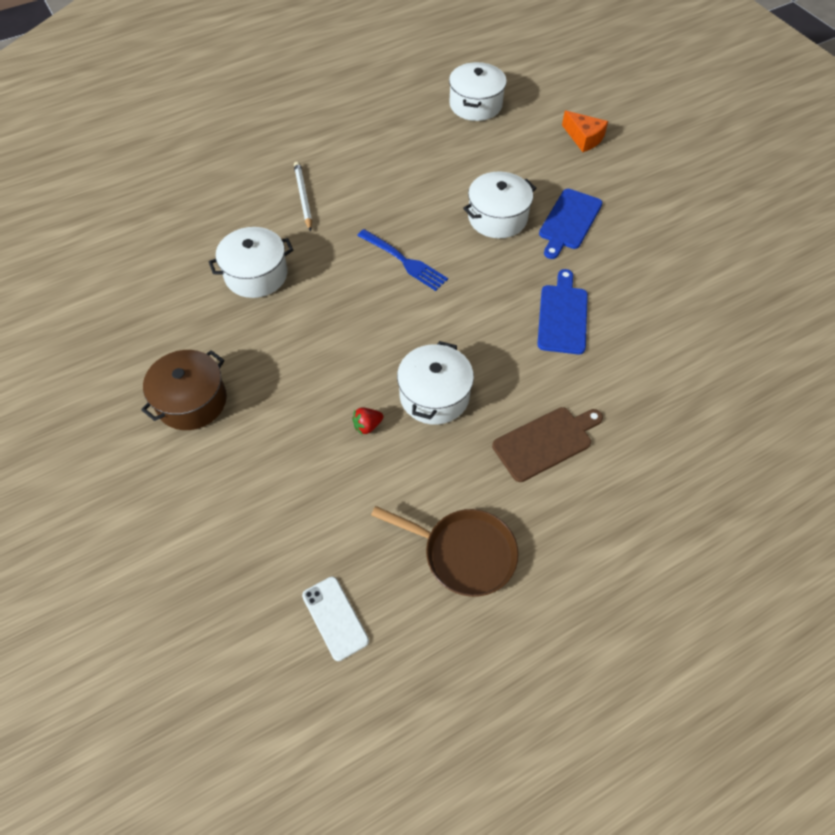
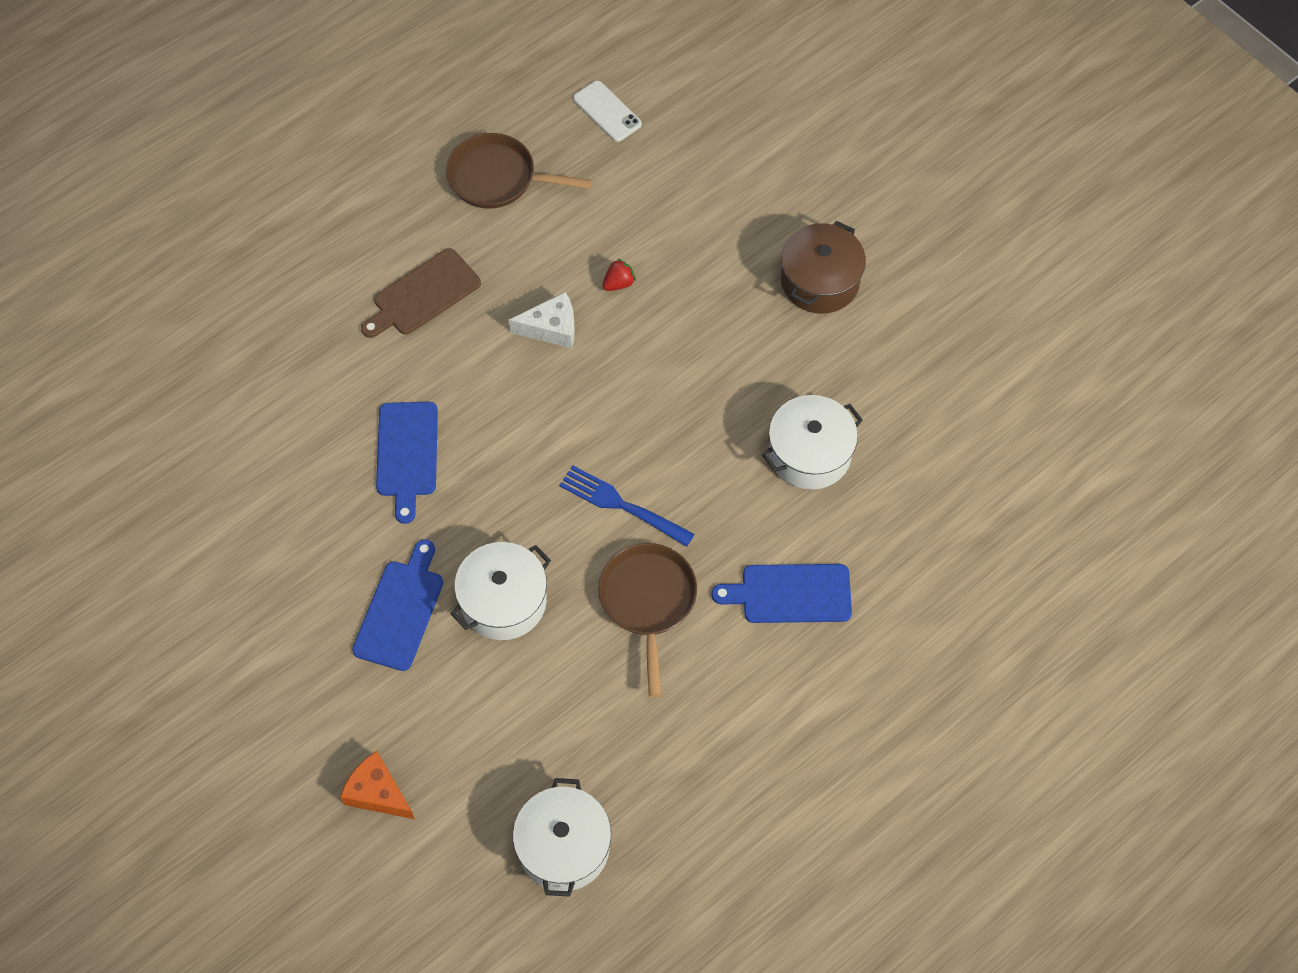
camera: 170 degrees right, 5 degrees up
white pencil [294,162,312,231] -> blue cutting board [711,564,852,623]
white pot [397,341,474,425] -> white cheese [509,292,575,348]
none -> brown pan [598,543,697,698]

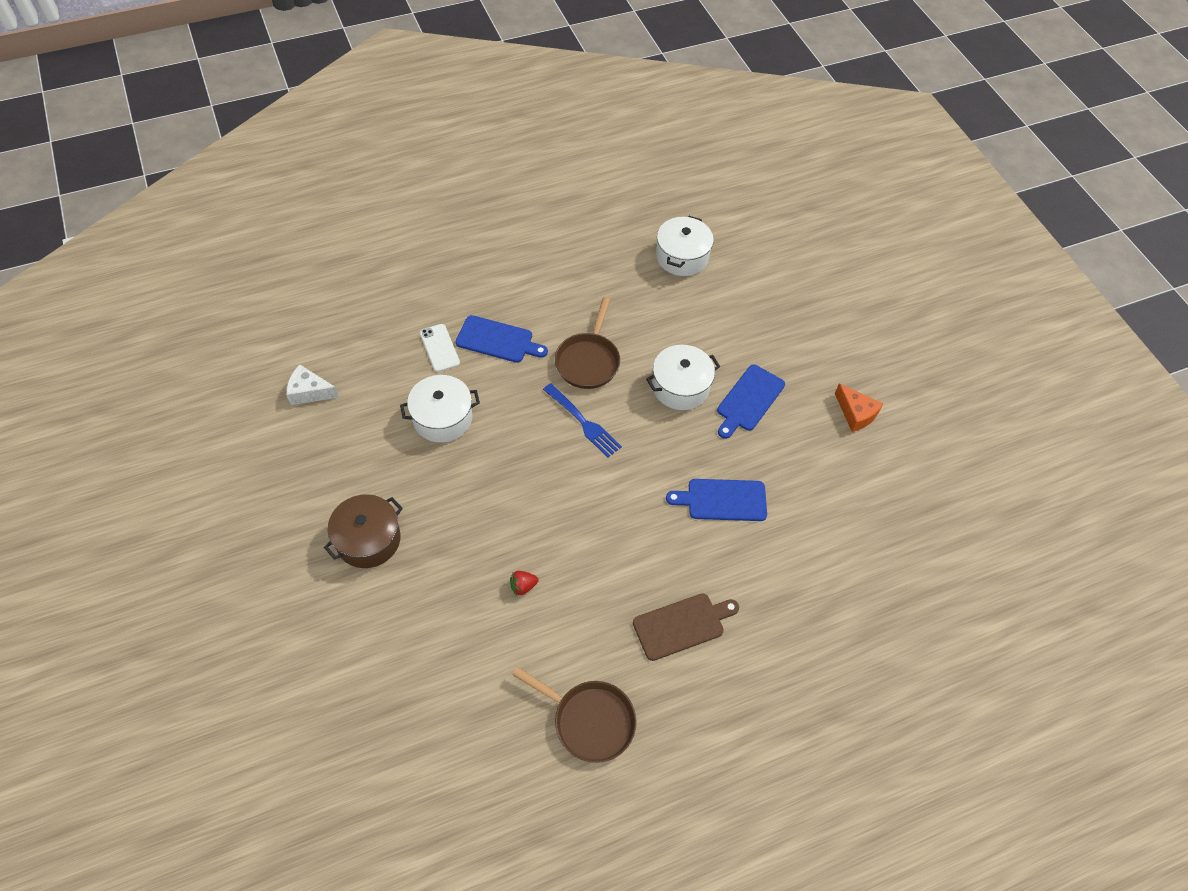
camera: 165 degrees left, 5 degrees down
orange cheese [340,751,415,819] -> orange cheese moved to [835,383,883,432]
blue cutting board [376,402,438,524] -> blue cutting board turned 105 degrees counterclockwise [666,479,767,521]
white cheese [509,292,575,348] -> white cheese moved to [286,364,339,405]
white phone [573,81,642,142] -> white phone moved to [420,324,460,372]

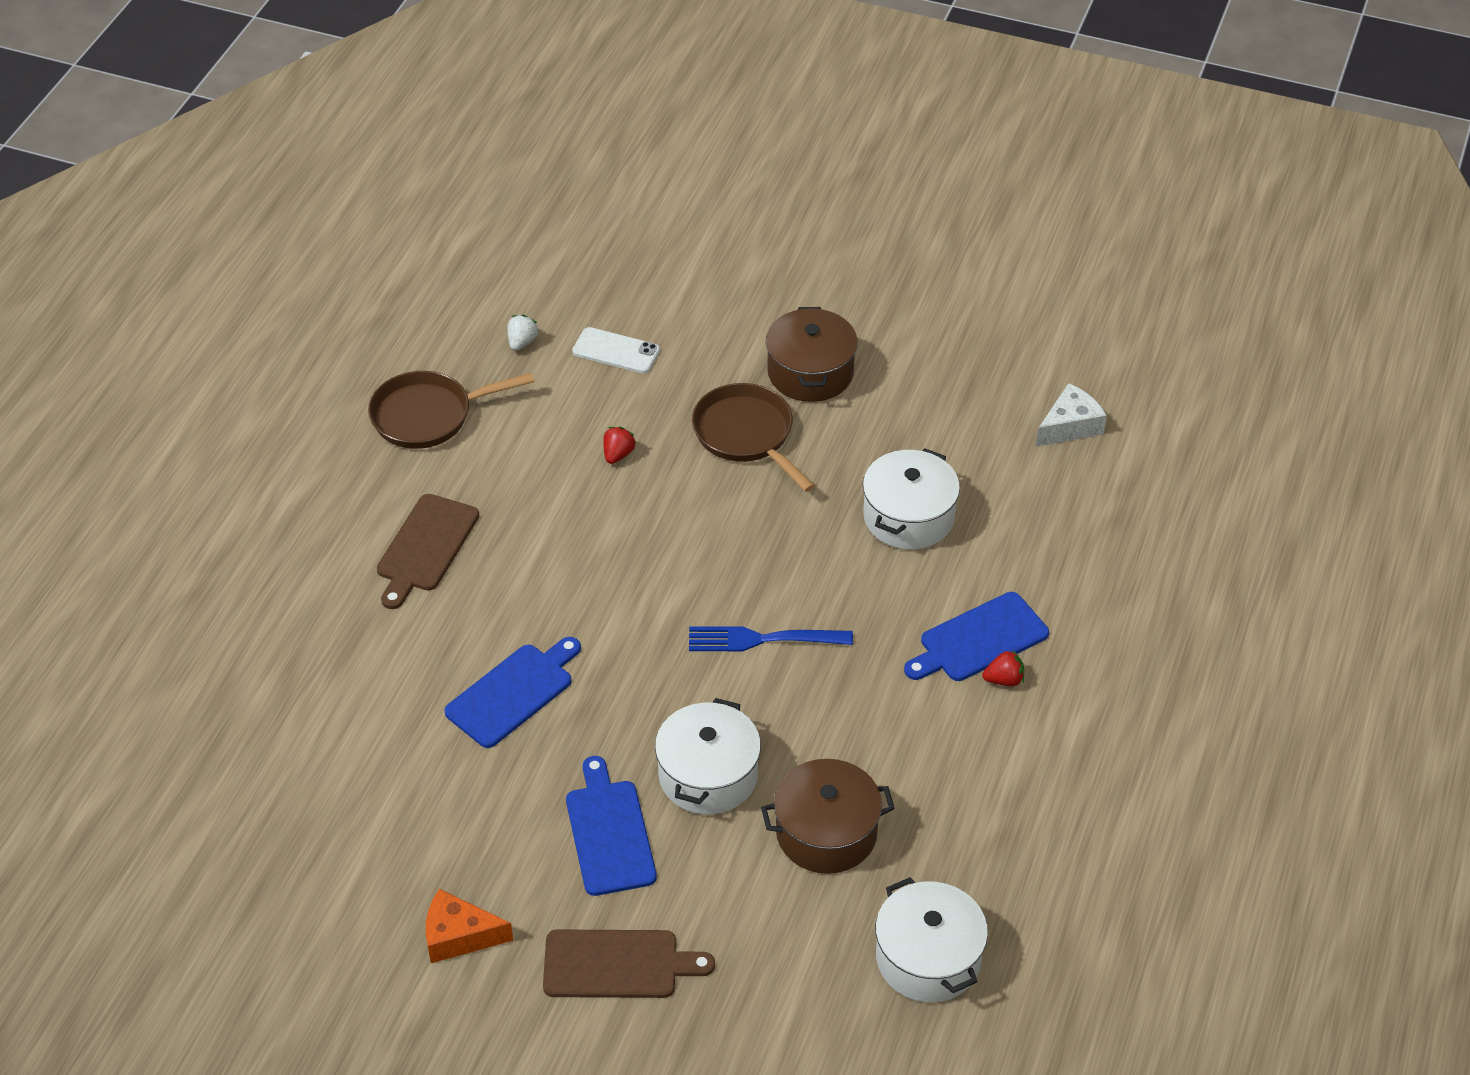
camera: 135 degrees right, 10 degrees down
white phone [420,324,460,372] -> white phone moved to [572,327,660,374]
brown pan [555,297,620,389] -> brown pan moved to [692,383,815,492]
none -> white strawberry [508,315,539,351]
none -> brown cutting board [543,929,715,998]
none -> brown pot [761,759,895,874]
none -> red strawberry [982,650,1024,686]

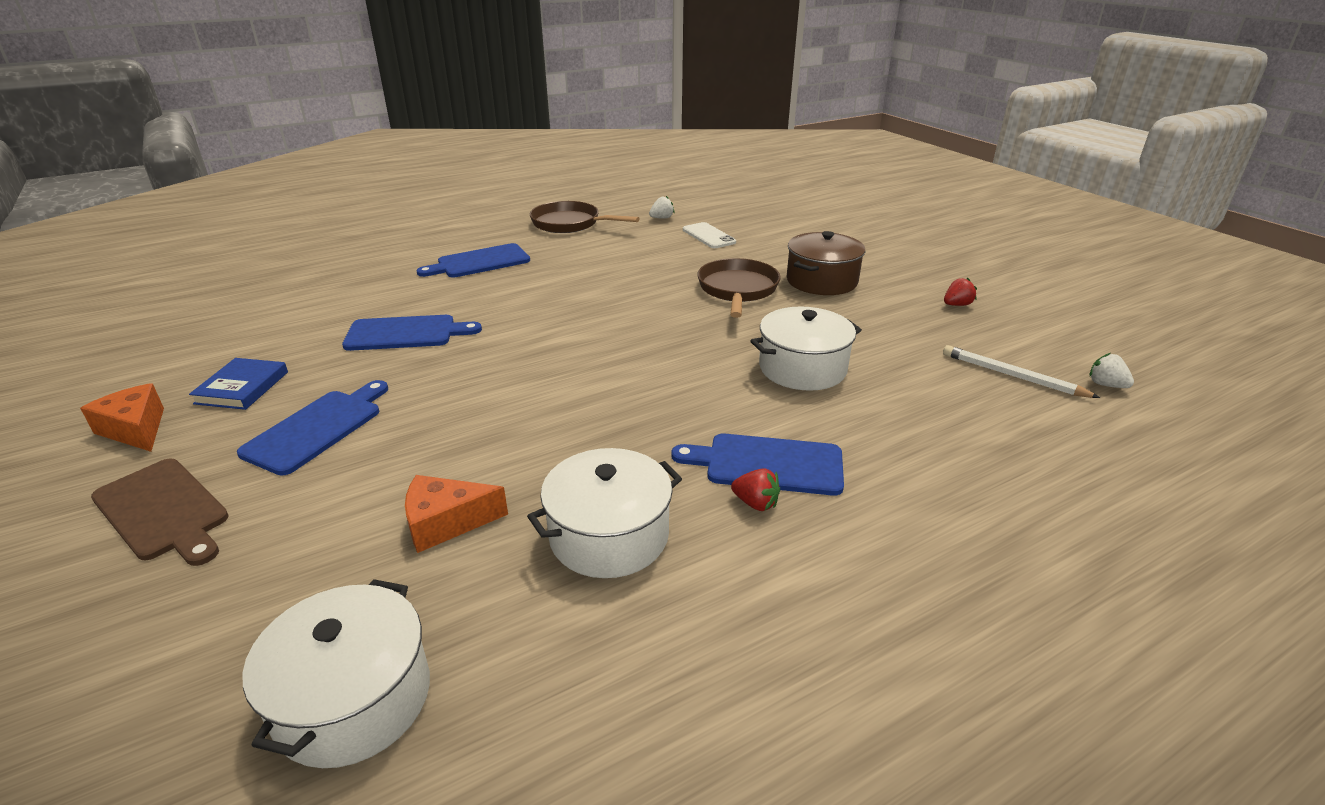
camera: 40 degrees right, 15 degrees down
brown cutting board [377,494,479,609] -> blue cutting board [417,243,530,278]
red strawberry [604,427,636,464] -> red strawberry moved to [944,278,977,306]
white pot [655,698,761,815] -> white pot moved to [527,448,682,578]
blue fork [689,626,853,652] -> none
brown pot [761,759,895,874] -> orange cheese [405,475,508,553]
white cheese [1036,383,1107,447] -> white pencil [943,345,1100,398]
none -> blue book [189,358,288,410]
none -> white strawberry [1090,353,1134,388]

